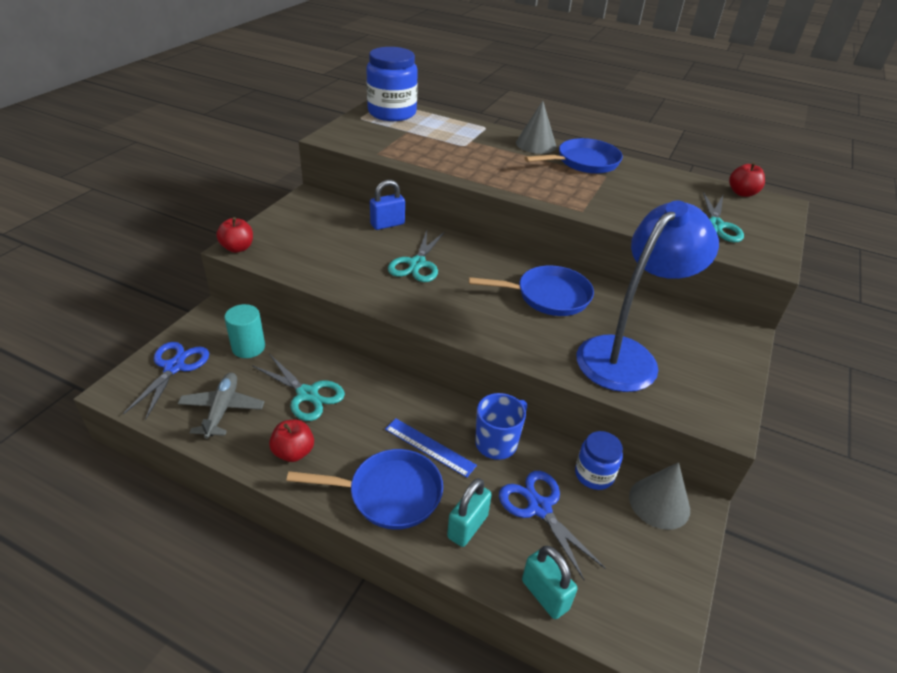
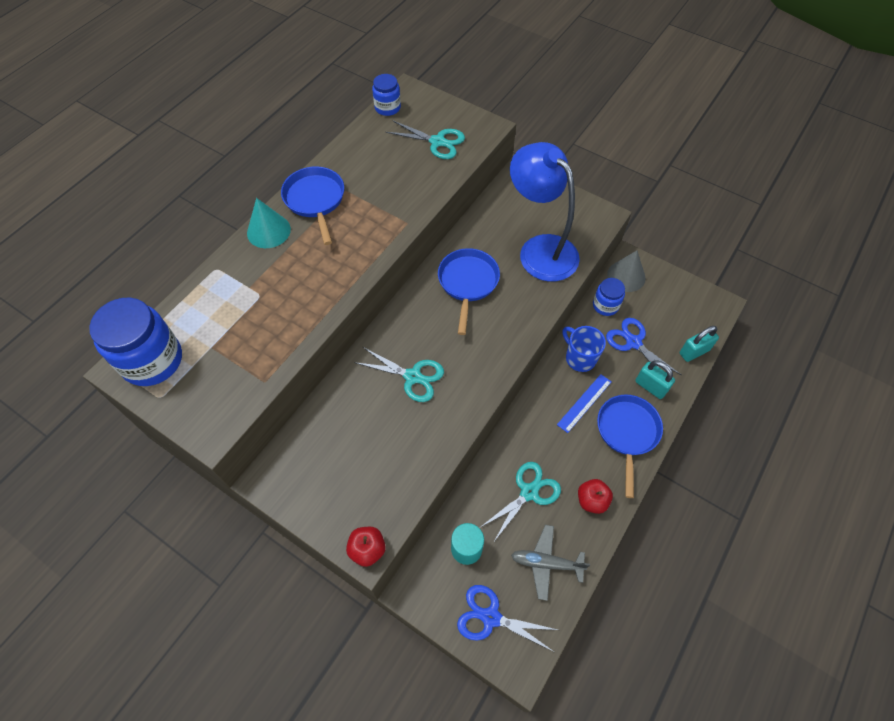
camera: 80 degrees left, 20 degrees up
blue padlock [370,180,405,230] -> none
blue scissors [499,471,606,580] -> blue scissors turned 75 degrees clockwise [606,318,681,375]
grey cone [516,101,557,154] -> turquoise cone [247,198,291,248]
red apple [729,162,765,197] -> blue jar [372,74,401,116]

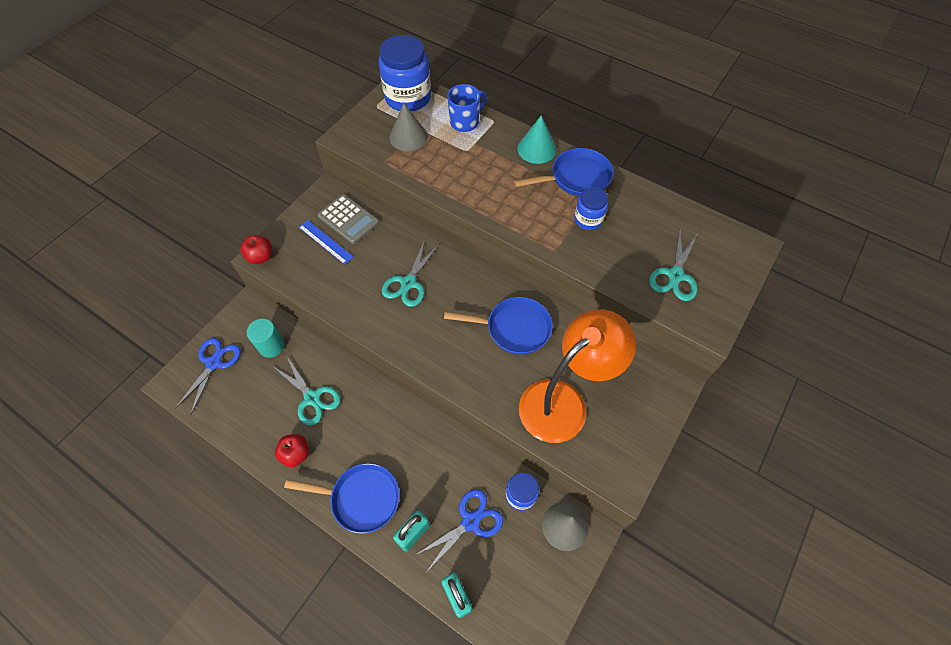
camera: 90 degrees right, 0 degrees up
blue jar [372,74,401,116] -> blue jar moved to [574,187,608,230]
blue lamp [510,142,580,281] -> orange lamp [519,309,636,443]
grey plane [511,525,590,601] -> none
blue ruler [557,374,611,433] -> blue ruler moved to [299,220,354,265]
blue mug [562,326,606,372] -> blue mug moved to [447,84,487,132]
none -> grey calculator [317,194,379,244]
none -> grey cone [389,103,428,151]

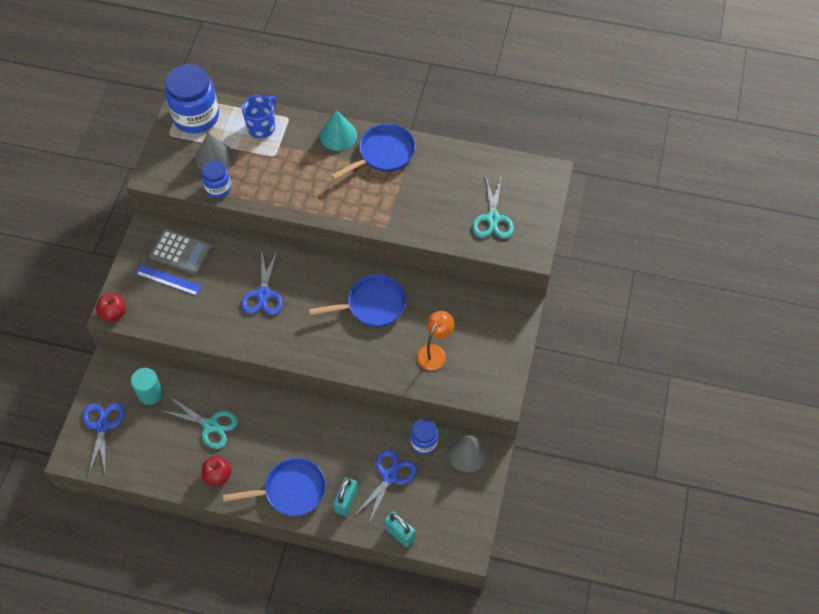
camera: 20 degrees left, 0 degrees up
turquoise scissors [382,240,439,307] -> blue scissors [241,249,283,315]
orange lamp [519,309,636,443] -> orange lamp [417,311,455,370], size x0.50
blue jar [574,187,608,230] -> blue jar moved to [201,161,231,198]

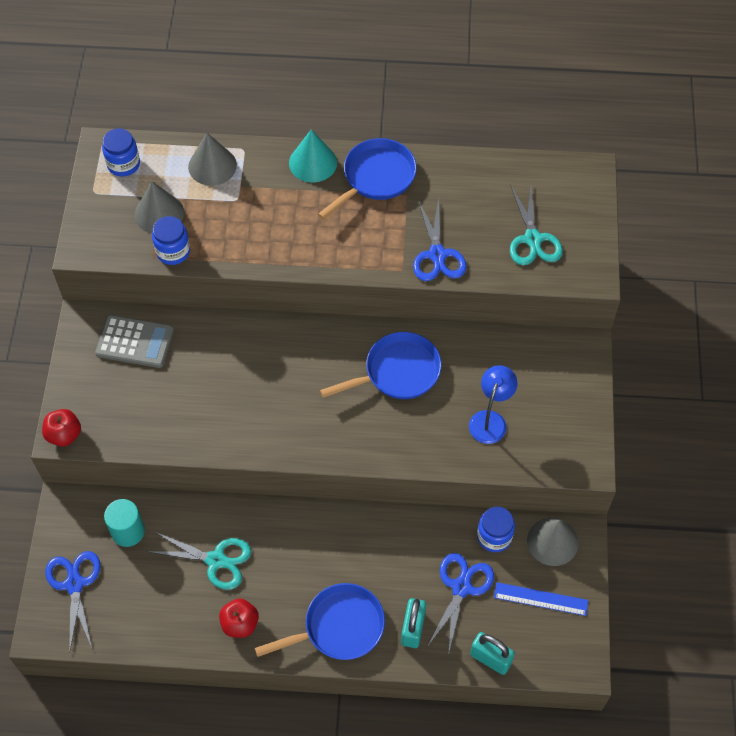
camera: 10 degrees left, 0 degrees up
blue ruler [136,264,202,296] -> blue ruler moved to [494,582,588,616]
blue jar [165,64,219,134] -> blue jar [102,128,140,176], size x0.54
blue scissors [241,249,283,315] -> blue scissors moved to [413,198,467,281]
blue mug [242,95,277,138] -> grey cone [188,133,237,186]
orange lamp [417,311,455,370] -> blue lamp [469,365,517,444]

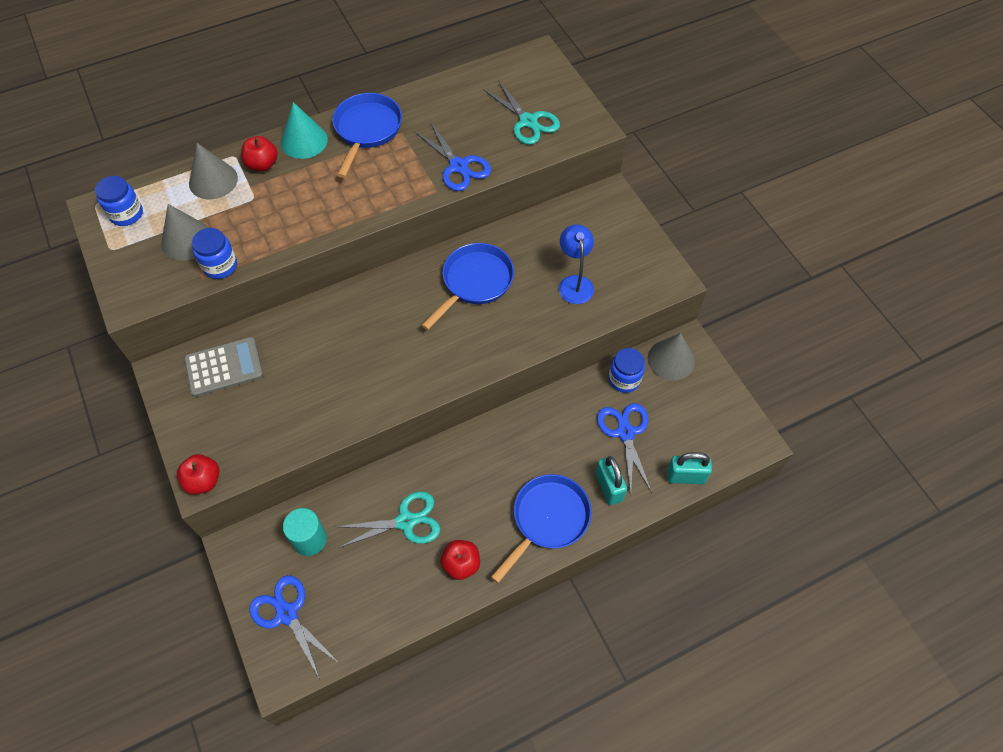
camera: 30 degrees left, 0 degrees up
blue ruler [494,582,588,616] -> none
none -> red apple [241,136,278,171]

